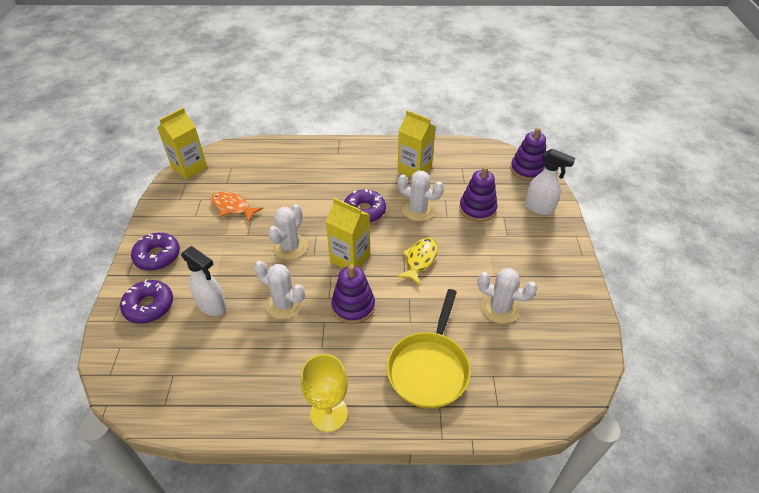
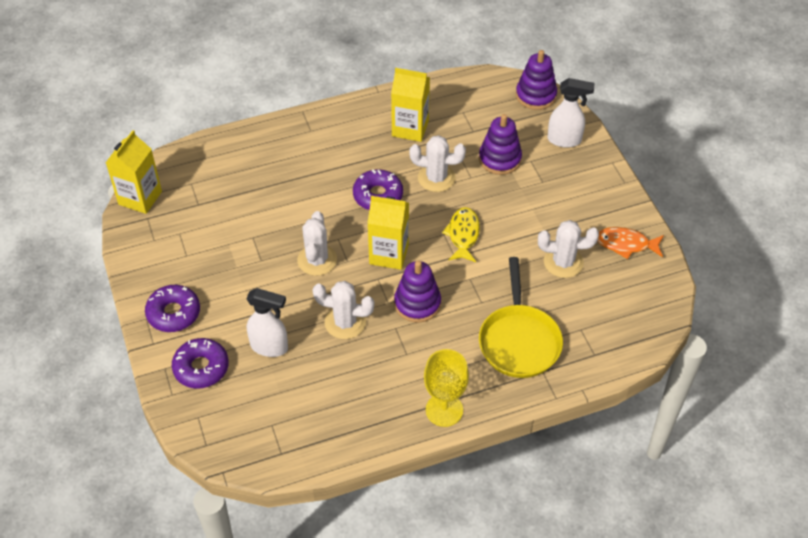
camera: 20 degrees left, 5 degrees up
orange fish [211,191,263,222] -> orange fish moved to [597,227,664,259]

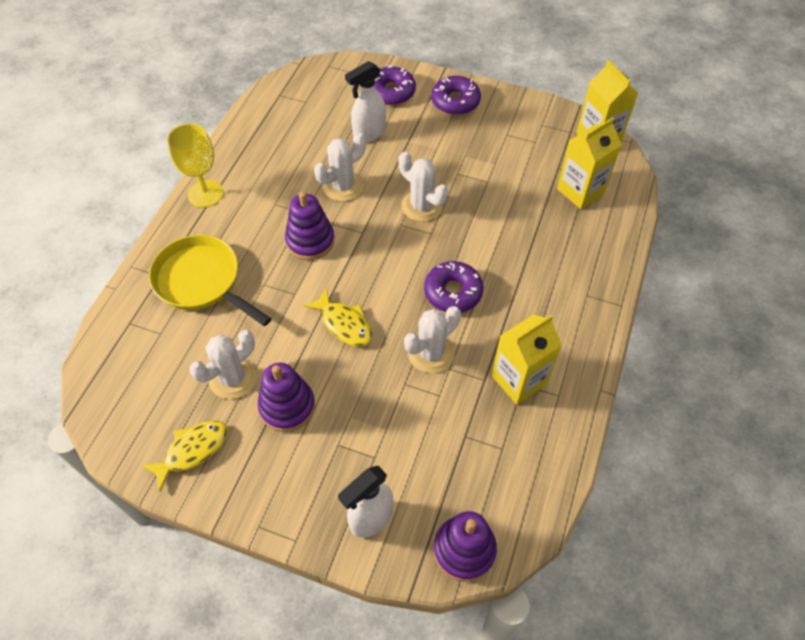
camera: 130 degrees right, 5 degrees up
yellow carton [368,196,409,270] -> yellow carton moved to [557,117,621,209]
purple stacking toy [479,114,522,175] -> purple stacking toy moved to [258,363,315,432]
orange fish [597,227,664,259] -> yellow fish [142,421,228,492]

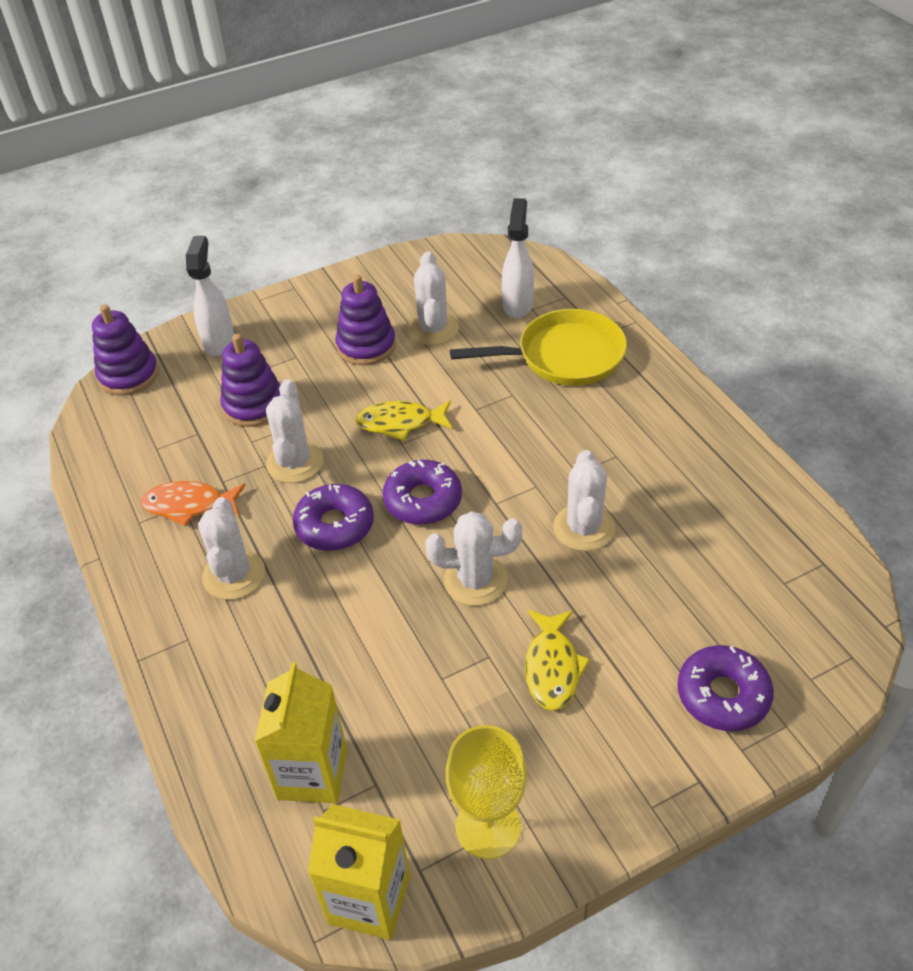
camera: 135 degrees right, 10 degrees down
yellow fish [142,421,228,492] -> yellow fish moved to [525,610,591,711]
yellow goblet [167,123,223,207] -> yellow goblet moved to [446,725,527,859]
purple stacking toy [285,192,335,260] -> purple stacking toy moved to [220,334,280,427]
white spray bottle [345,61,386,142] -> white spray bottle moved to [502,198,534,319]
purple donut [431,76,481,115] -> purple donut moved to [383,460,462,525]
yellow carton [492,315,562,405] -> orange fish [141,481,245,526]
none -> white cactus [198,497,265,600]

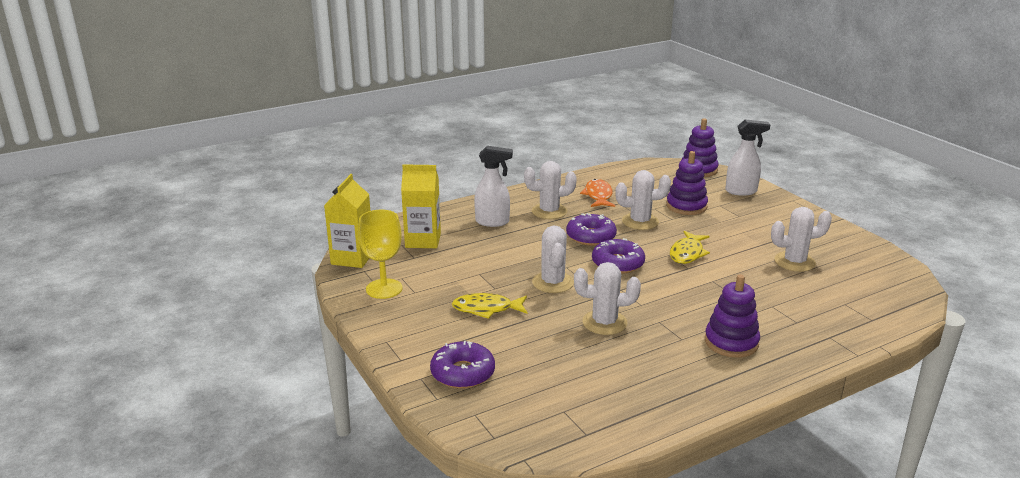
camera: 85 degrees right, 20 degrees down
purple stacking toy [335,274,396,365] -> purple stacking toy moved to [705,275,760,358]
yellow fish [355,401,452,441] -> yellow fish turned 150 degrees counterclockwise [670,231,710,264]
yellow pan [450,309,627,386] -> none
white spray bottle [502,198,534,319] -> white spray bottle moved to [474,146,513,227]

